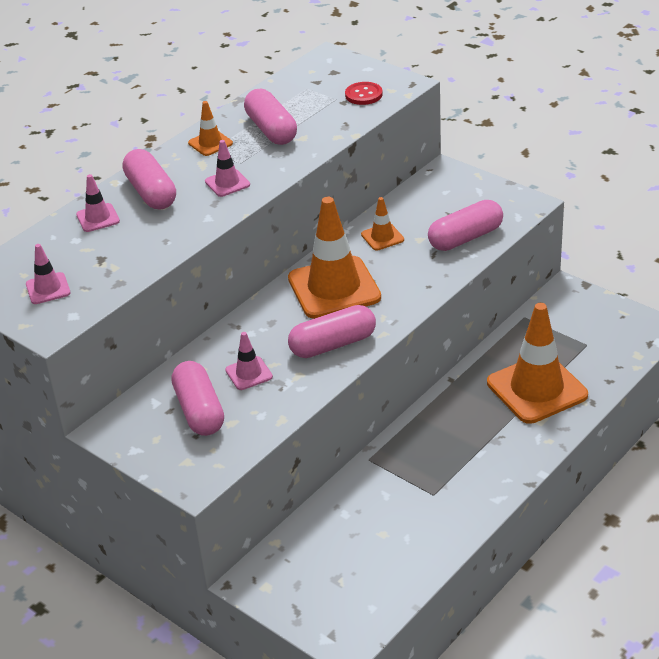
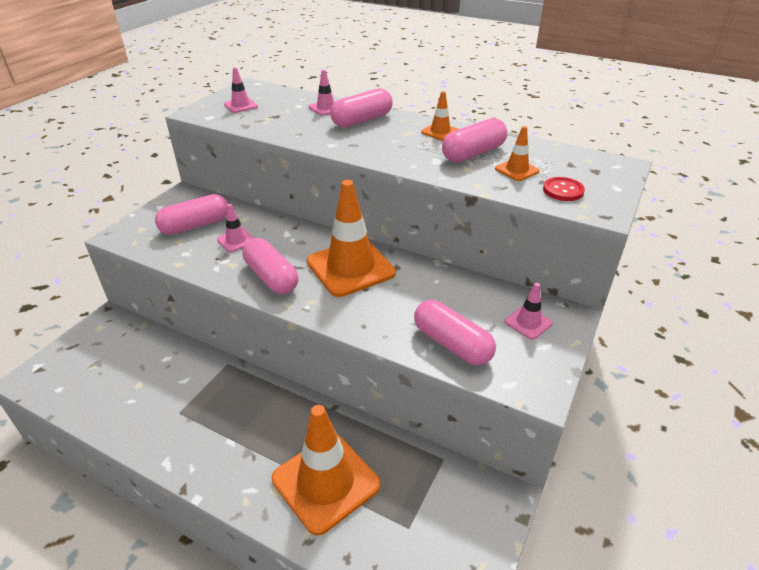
camera: 75 degrees right, 0 degrees up
pink traffic cone [205,140,250,197] -> pink traffic cone moved to [505,283,553,340]
orange traffic cone [361,197,404,251] -> orange traffic cone moved to [495,126,540,181]

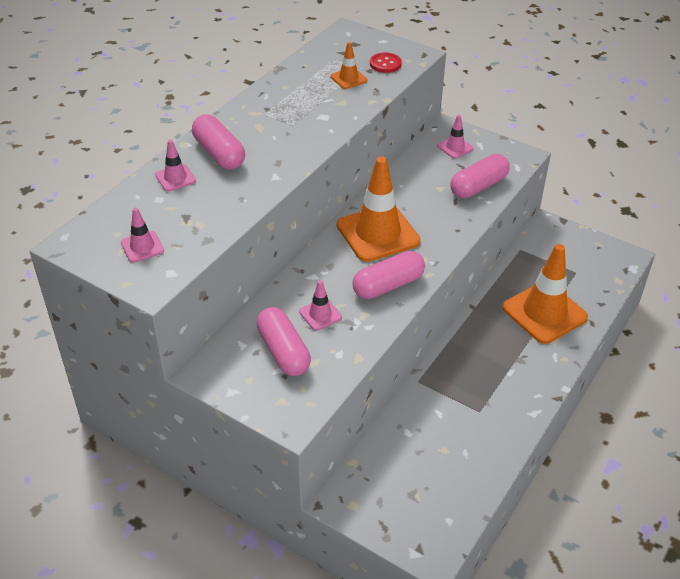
camera: 85 degrees left, 5 degrees up
orange traffic cone [421,91,458,141] -> none
pink capsule [442,118,507,162] -> none

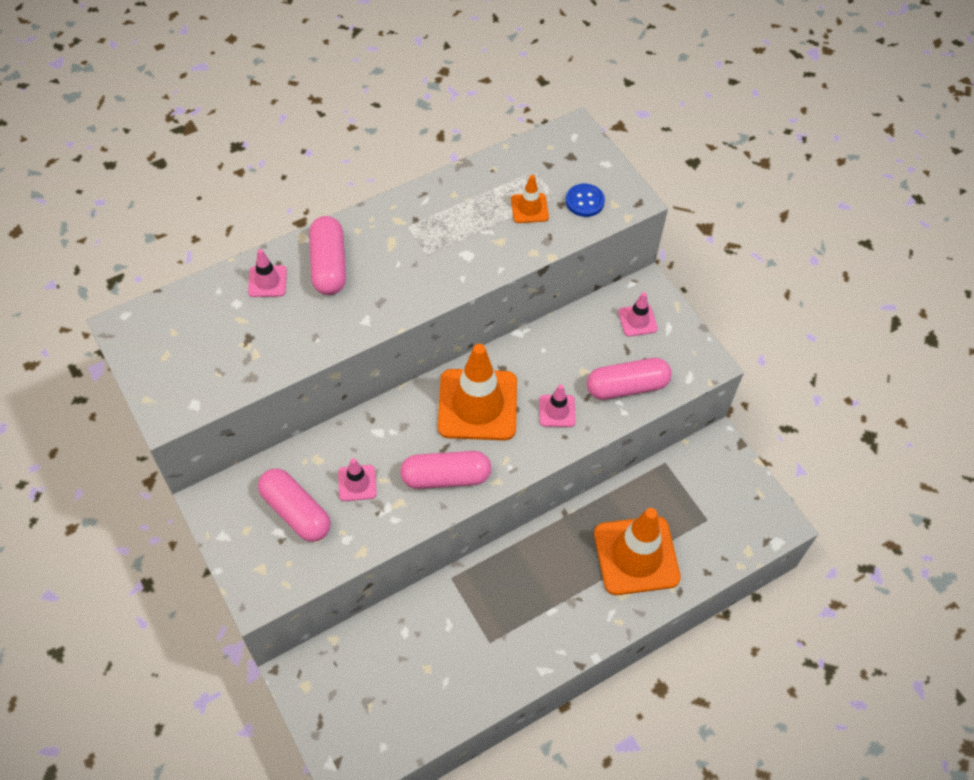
camera: 25 degrees right, 15 degrees up
pink traffic cone [121,207,164,262] -> pink traffic cone moved to [539,384,576,427]
pink capsule [256,307,311,376] -> pink capsule turned 45 degrees counterclockwise [258,468,331,542]
red button [370,53,402,73] -> blue button [566,184,605,217]

